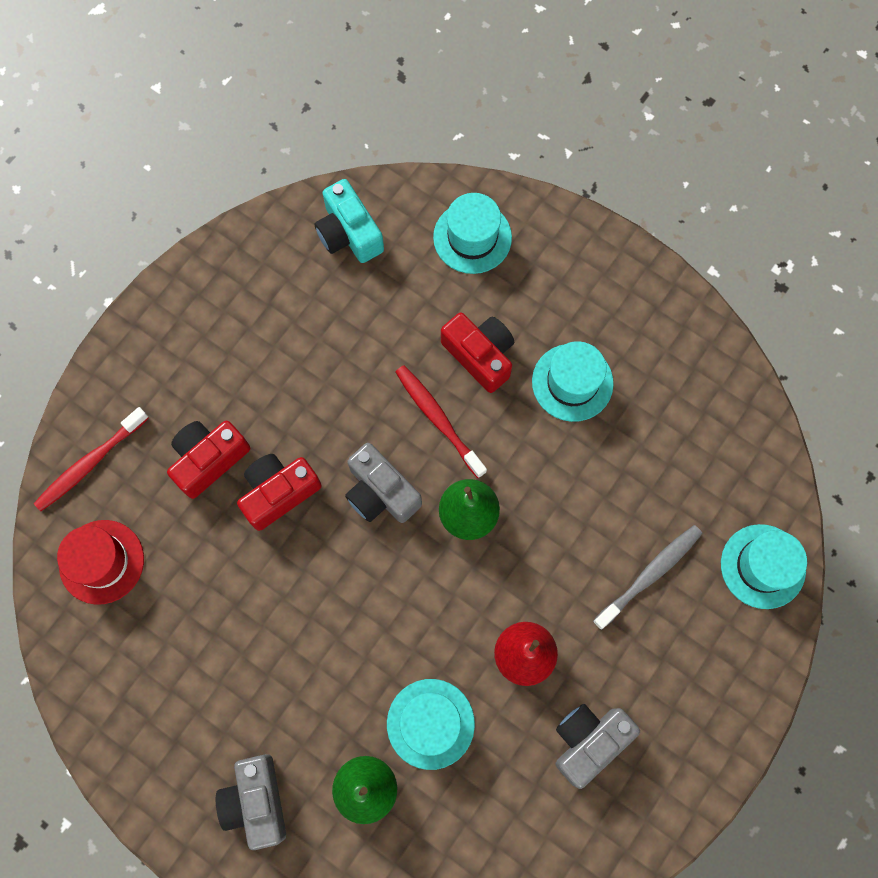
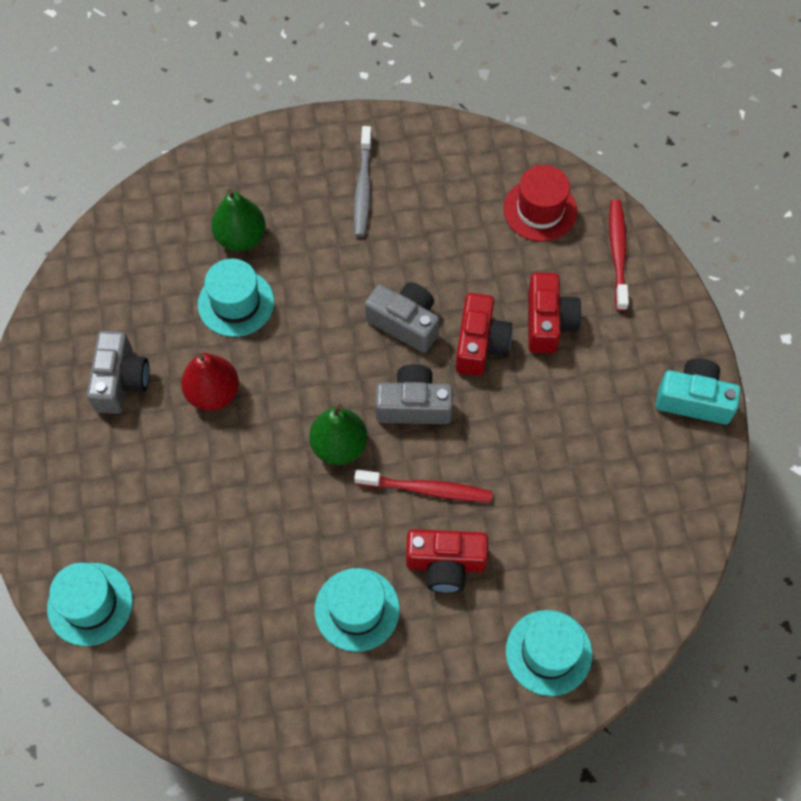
camera: 135 degrees right, 10 degrees down
grey camera [216,754,286,850] -> grey camera moved to [365,282,439,353]
turquoise camera [314,179,384,263] -> turquoise camera moved to [656,359,741,424]
grey toothbrush [593,525,702,630] -> grey toothbrush moved to [354,126,373,237]

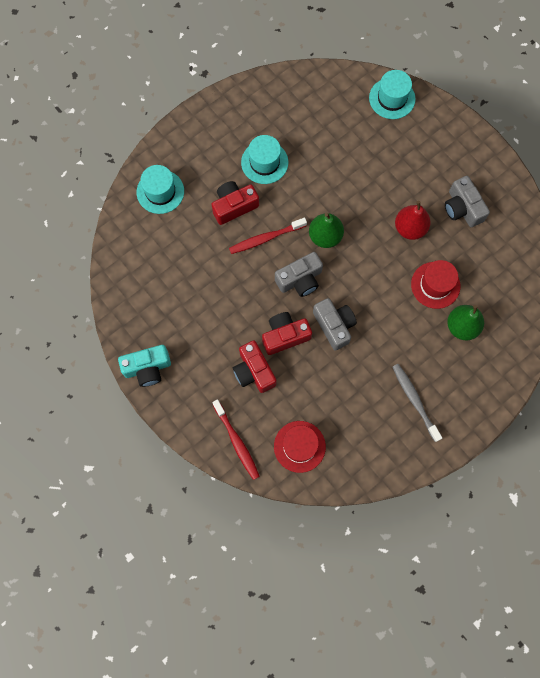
camera: 150 degrees right, 10 degrees up
turquoise hat [198,259,274,337] -> red hat [411,260,460,309]
grey camera [365,282,439,353] -> grey camera turned 120 degrees counterclockwise [313,298,357,350]
red camera [456,293,512,376] -> red camera turned 90 degrees clockwise [262,312,312,355]

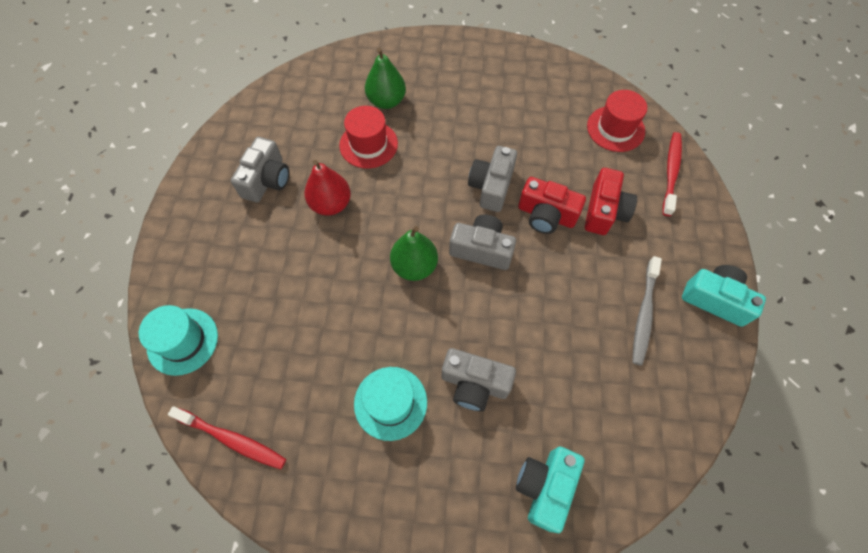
camera: 135 degrees left, 10 degrees down
turquoise hat [137,165,184,214] -> turquoise camera [516,446,585,533]
red camera [211,181,259,225] -> grey camera [442,348,516,411]
red toothbrush [229,217,307,254] -> red toothbrush moved to [168,406,286,469]
grey toothbrush [393,364,442,442] -> grey toothbrush moved to [632,256,662,366]

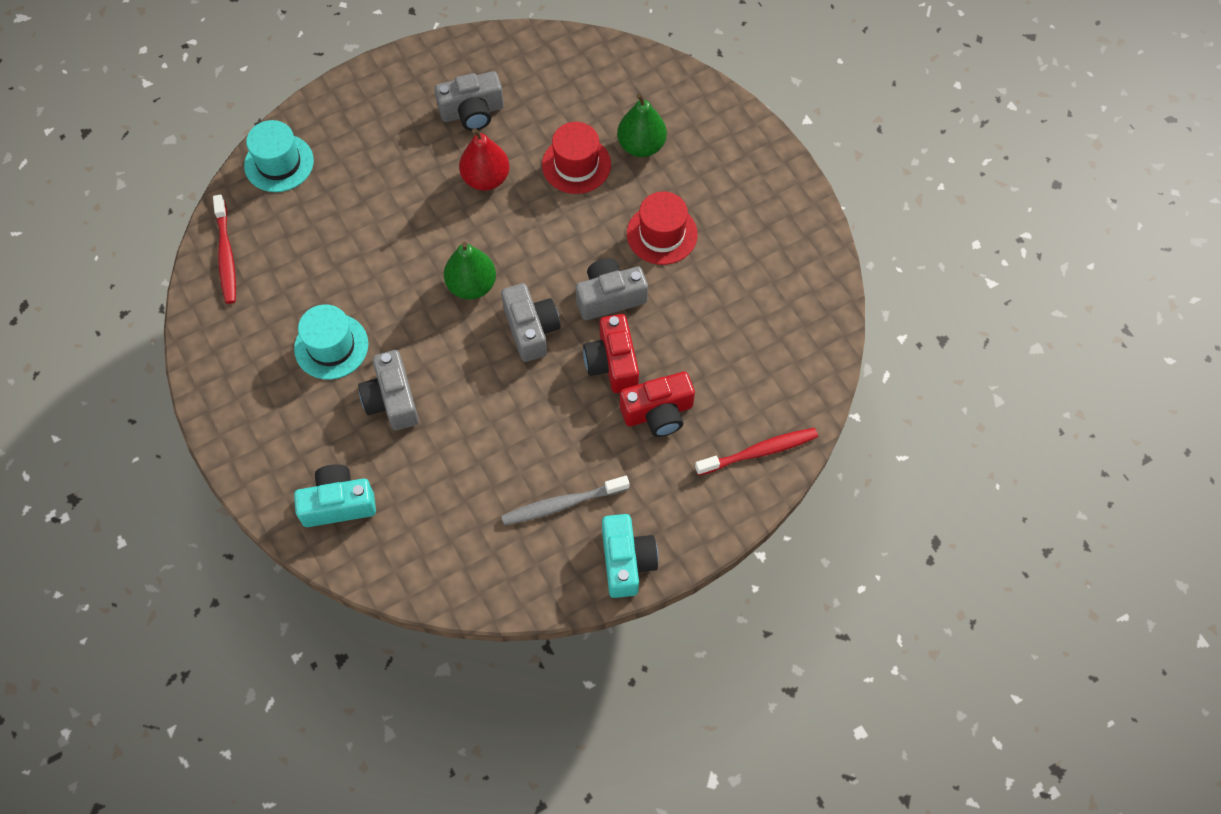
camera: 55 degrees right, 0 degrees up
red hat [587,90,647,152] -> red hat moved to [627,191,698,265]

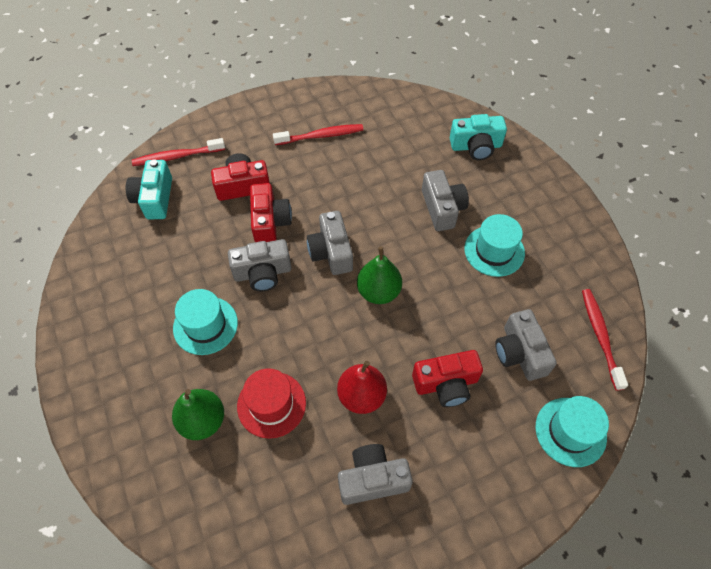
camera: 175 degrees left, 5 degrees down
grey toothbrush [501,476,629,525] -> red toothbrush [273,124,364,145]
turquoise camera [602,514,658,598] -> turquoise camera moved to [125,159,172,219]
red hat [627,191,698,265] -> turquoise hat [173,289,238,355]
none -> red camera [412,350,483,407]
none -> grey camera [495,309,557,381]

